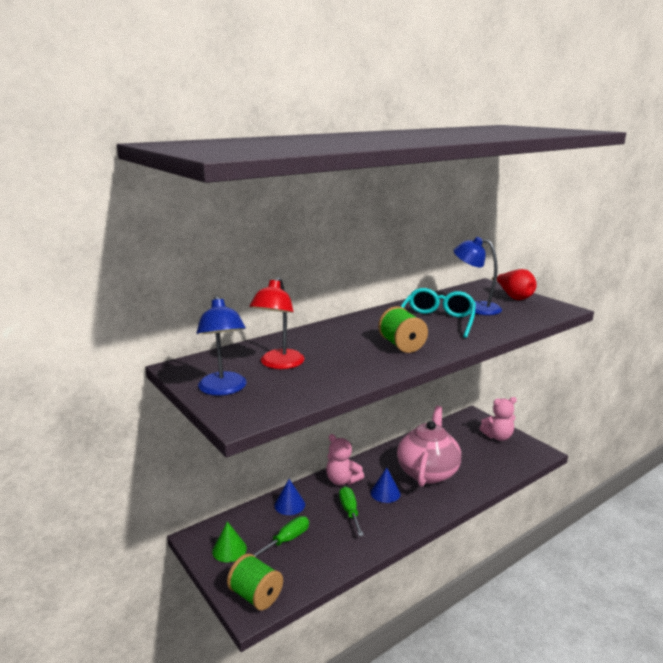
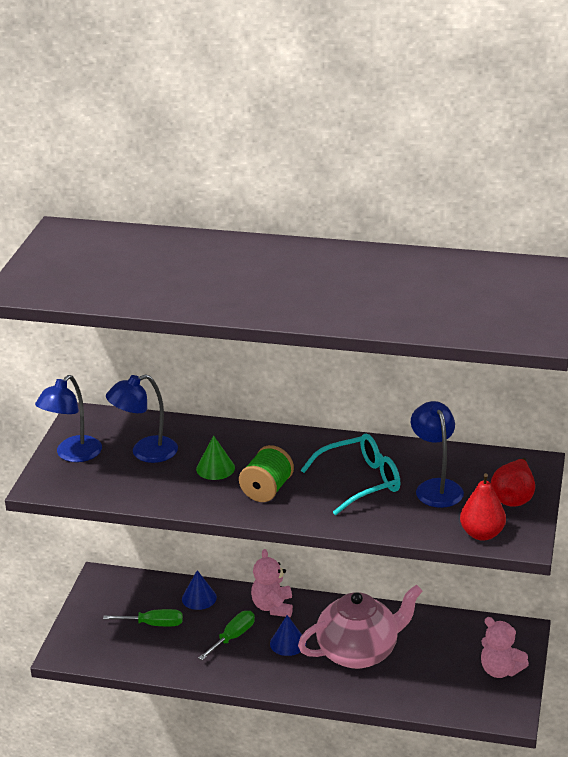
camera: 50 degrees right, 10 degrees up
green cone [212,521,247,562] -> green cone moved to [196,435,235,480]
green spool [227,553,283,610] -> none
red lamp [249,277,305,369] -> blue lamp [106,374,178,463]
none -> red pear [460,473,506,541]

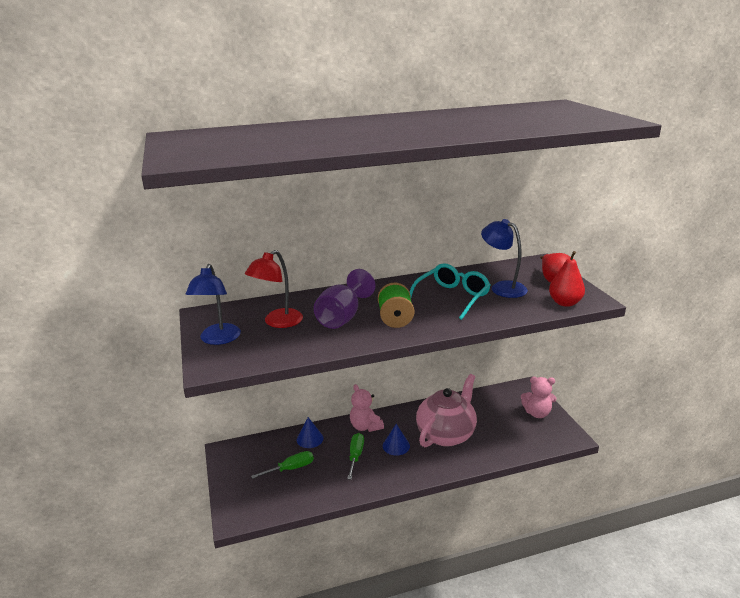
camera: 30 degrees left, 5 degrees down
blue lamp [106,374,178,463] -> red lamp [245,250,303,328]
green cone [196,435,235,480] -> purple goblet [314,269,376,329]

